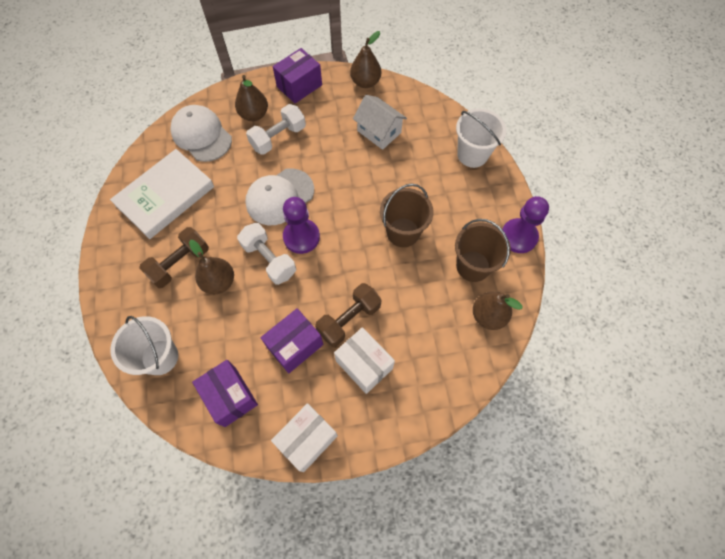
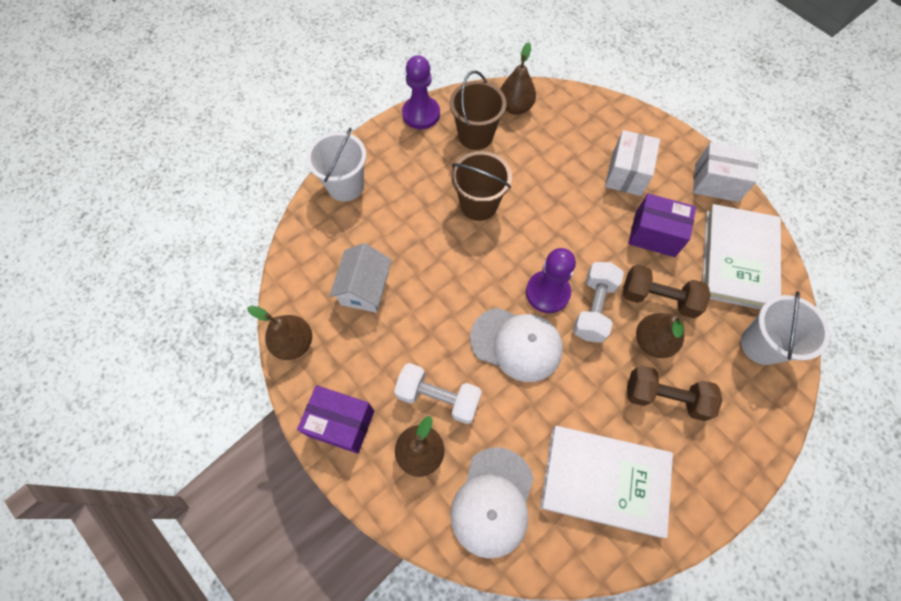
camera: 120 degrees left, 0 degrees up
purple box [192,360,258,427] -> white book [702,204,781,309]
brown dumbbell [315,283,382,347] -> brown dumbbell moved to [623,265,711,318]

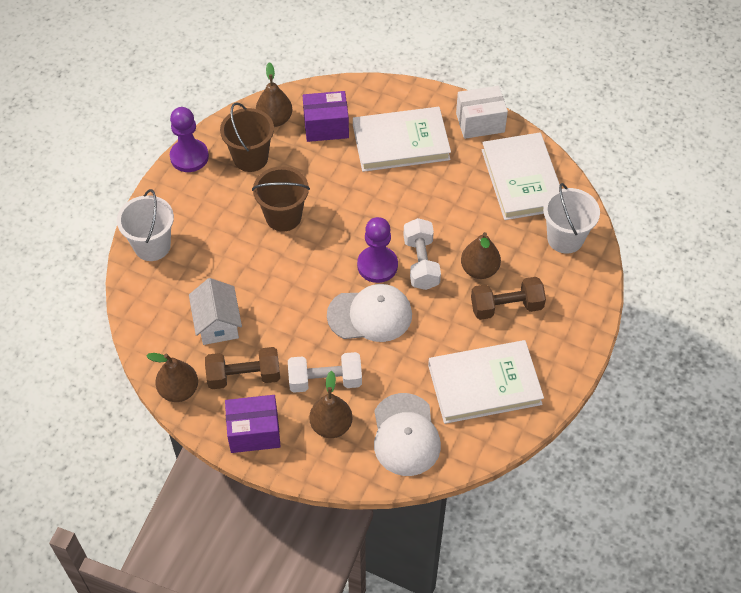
camera: 25 degrees left, 10 degrees down
white box [605,130,660,196] -> white book [353,107,451,172]
brown dumbbell [623,265,711,318] -> brown dumbbell moved to [205,347,280,389]
purple box [628,193,696,257] -> purple box moved to [303,91,349,142]

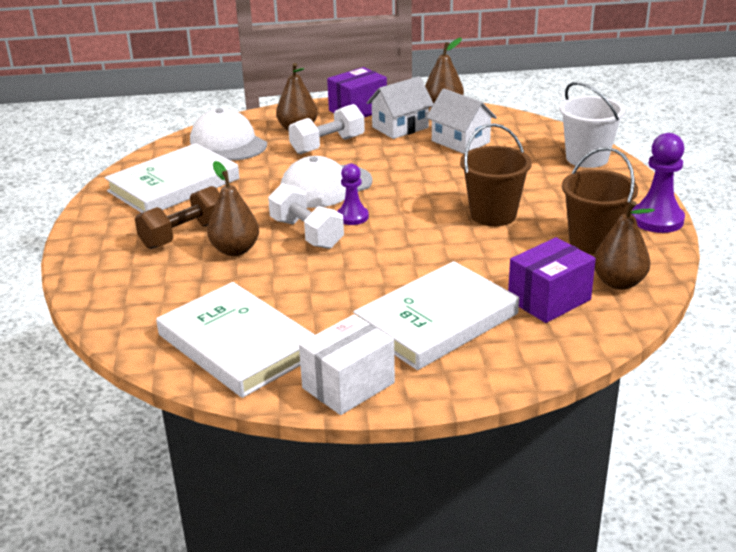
camera: 150 degrees right, 25 degrees down
brown dumbbell [205,347,280,389] -> white house [367,76,434,139]
purple pawn [357,217,398,283] -> purple pawn [337,164,369,225], size x0.64
white bucket [543,183,600,254] -> none

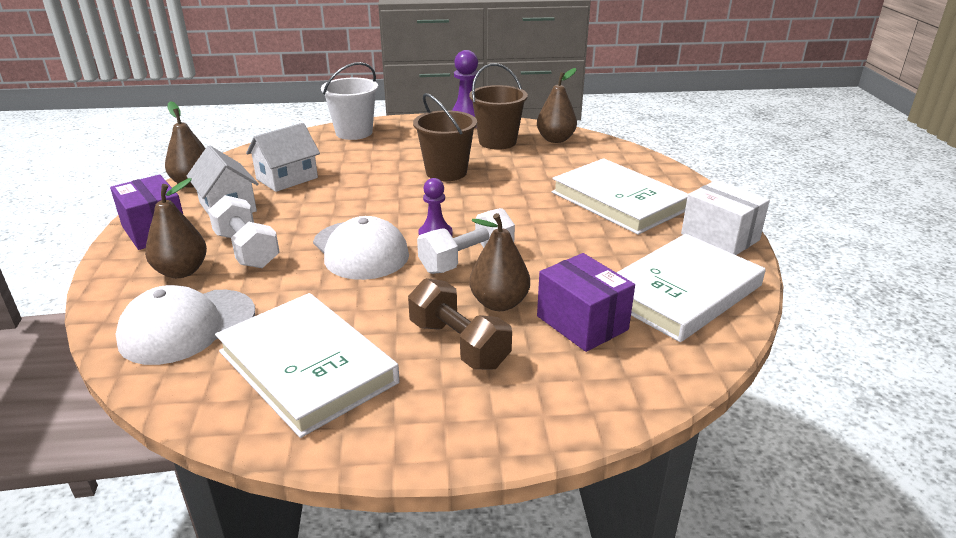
camera: 90 degrees left, 0 degrees up
purple box [508,237,596,323] -> purple box moved to [537,253,635,352]

